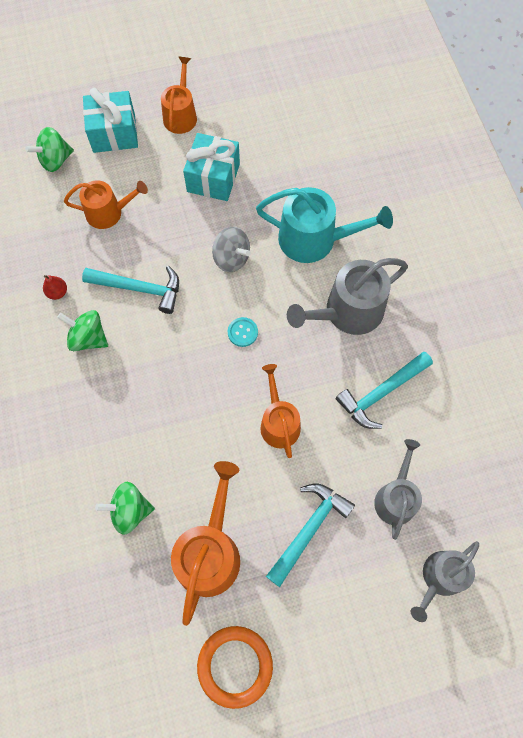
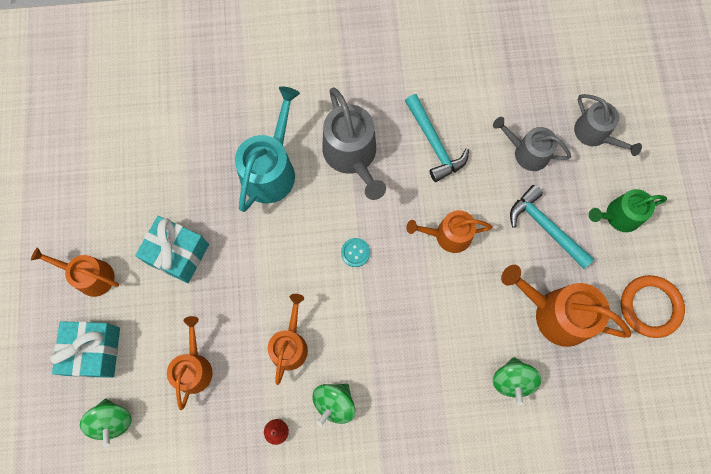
camera: 80 degrees left, 5 degrees up
turquoise hammer [82,266,179,314] -> orange watering can [268,294,308,385]
grey spinning top [212,227,251,272] -> none
none -> green watering can [589,189,667,232]

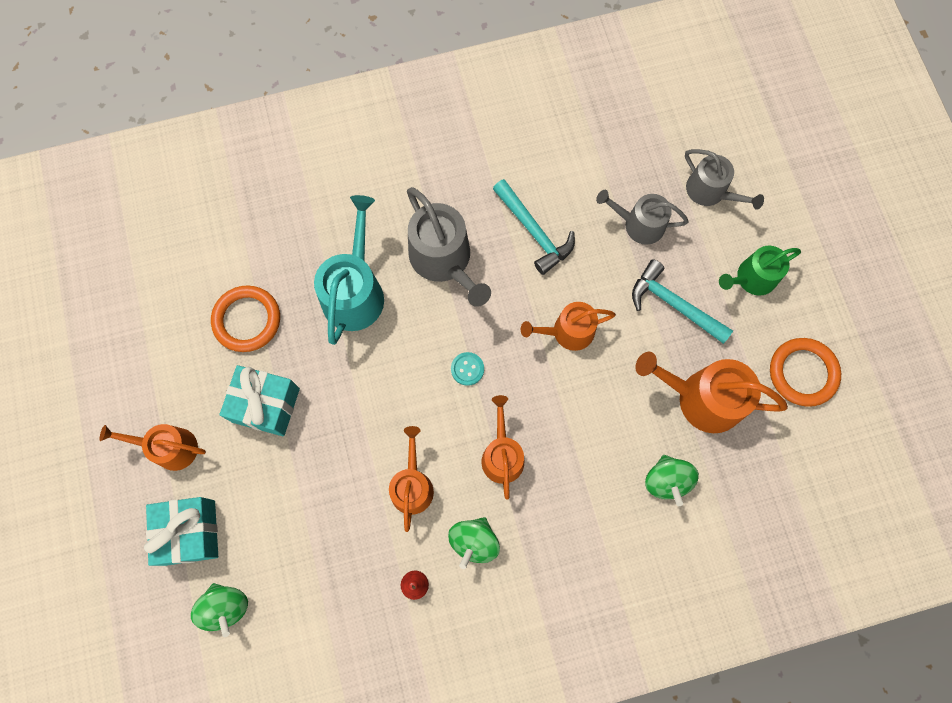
camera: 10 degrees left, 0 degrees up
orange watering can [167,316,213,410] -> orange watering can moved to [481,395,524,500]
none -> orange ring [211,285,280,352]

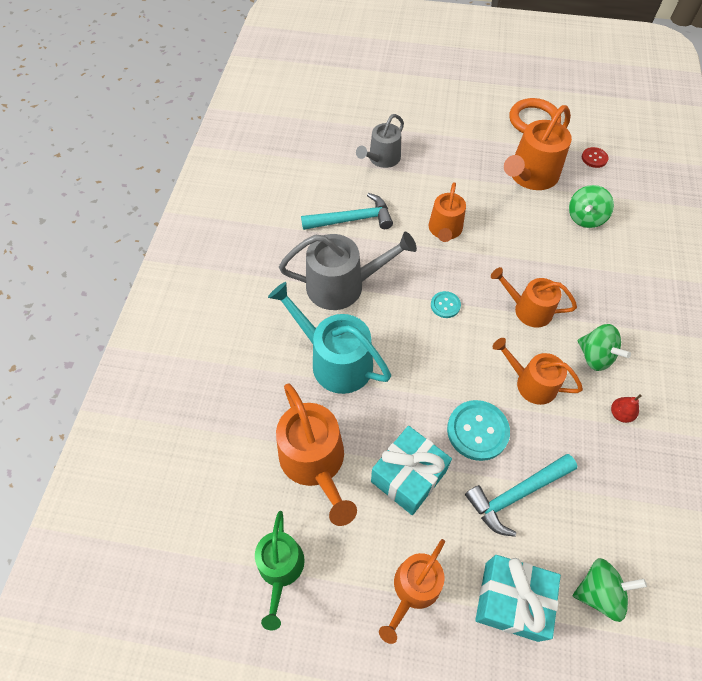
camera: 65 degrees left, 15 degrees down
orange ring [211,285,280,352] -> orange watering can [276,383,357,526]
turquoise hammer [632,259,733,344] -> turquoise hammer moved to [465,454,577,537]
green spinning top [645,455,699,506] -> green spinning top turned 105 degrees clockwise [569,185,614,228]
grey watering can [685,149,764,210] -> none
green watering can [719,246,801,296] -> green watering can moved to [255,511,305,631]
none -> turquoise button [447,400,510,461]
none -> red button [582,147,609,168]

